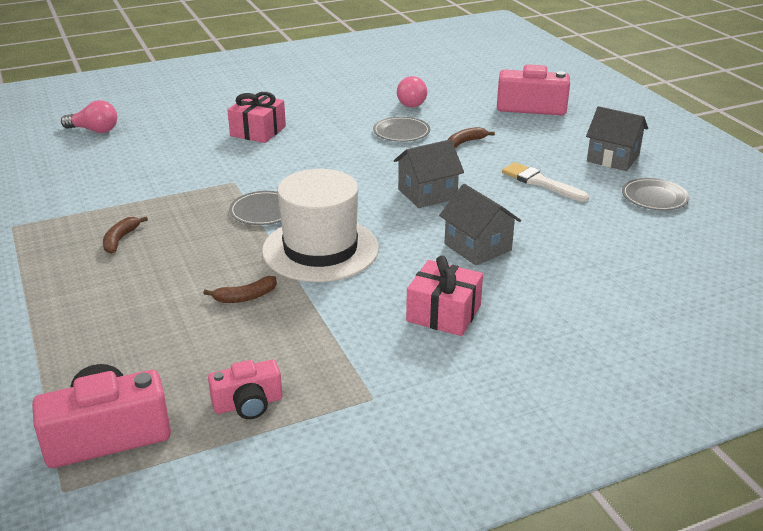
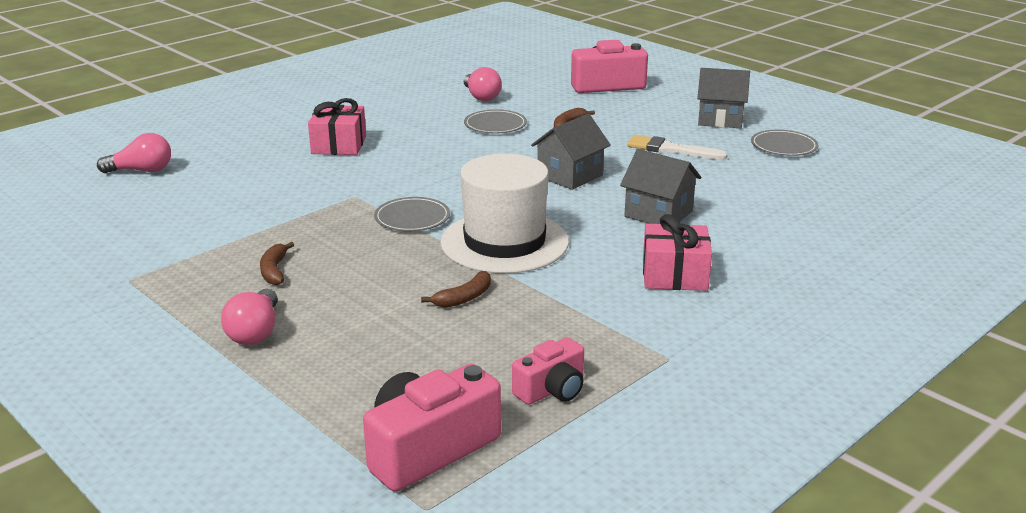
camera: 20 degrees left, 5 degrees down
none -> pink light bulb [221,289,278,345]

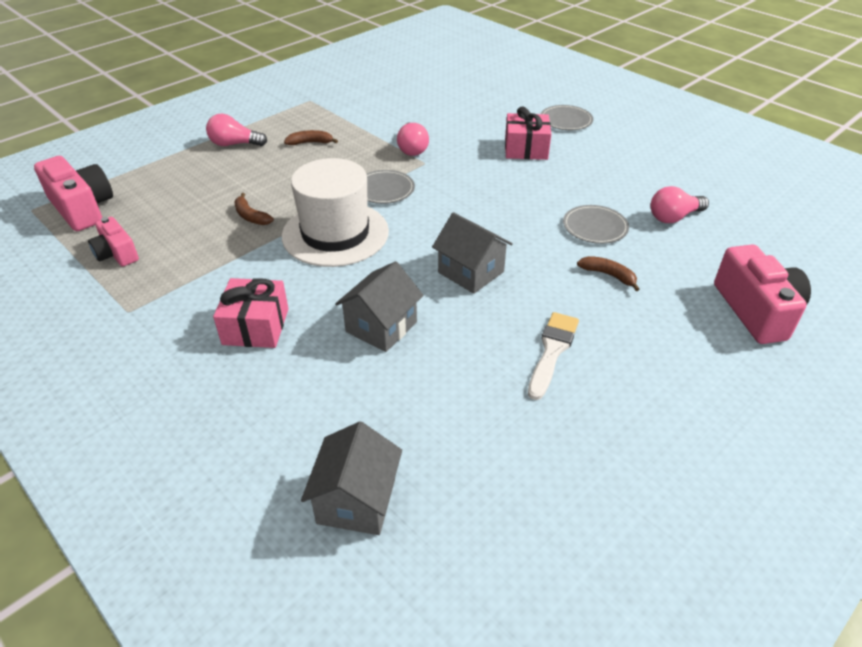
camera: 90 degrees right, 15 degrees up
pink light bulb [97,133,171,173] -> pink light bulb moved to [397,122,429,156]
grey house [697,68,750,128] -> grey house moved to [301,421,402,535]
grey plate [751,130,818,156] -> grey plate moved to [541,105,593,130]

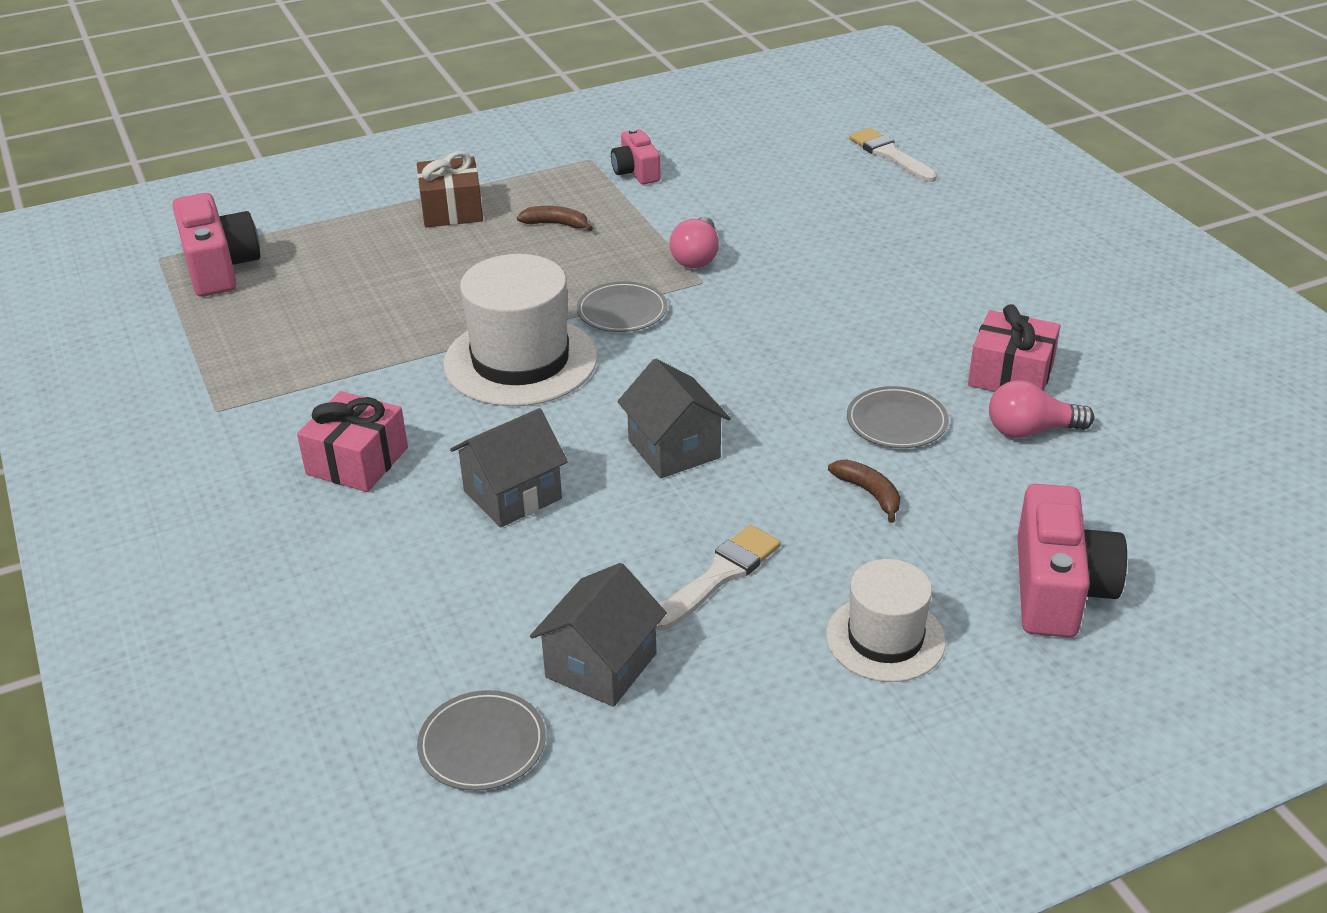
camera: 20 degrees right, 5 degrees down
pink camera [88,217,139,267] -> pink camera moved to [611,128,660,184]
pink light bulb [206,114,267,146] -> brown gift [417,151,483,227]
brown banana [234,193,274,225] -> none
grey house [301,421,402,535] -> grey house moved to [530,563,667,707]
pink gift [505,106,551,160] -> pink gift moved to [968,304,1060,392]
grey plate [541,105,593,130] -> grey plate moved to [417,690,546,791]
none -> white hat [826,559,946,682]
none -> white brush [849,128,937,182]

